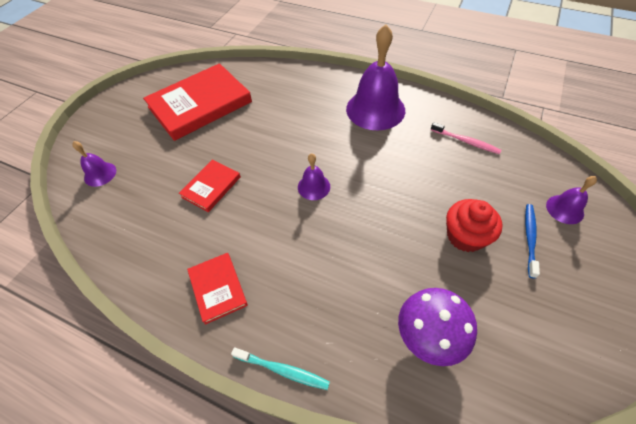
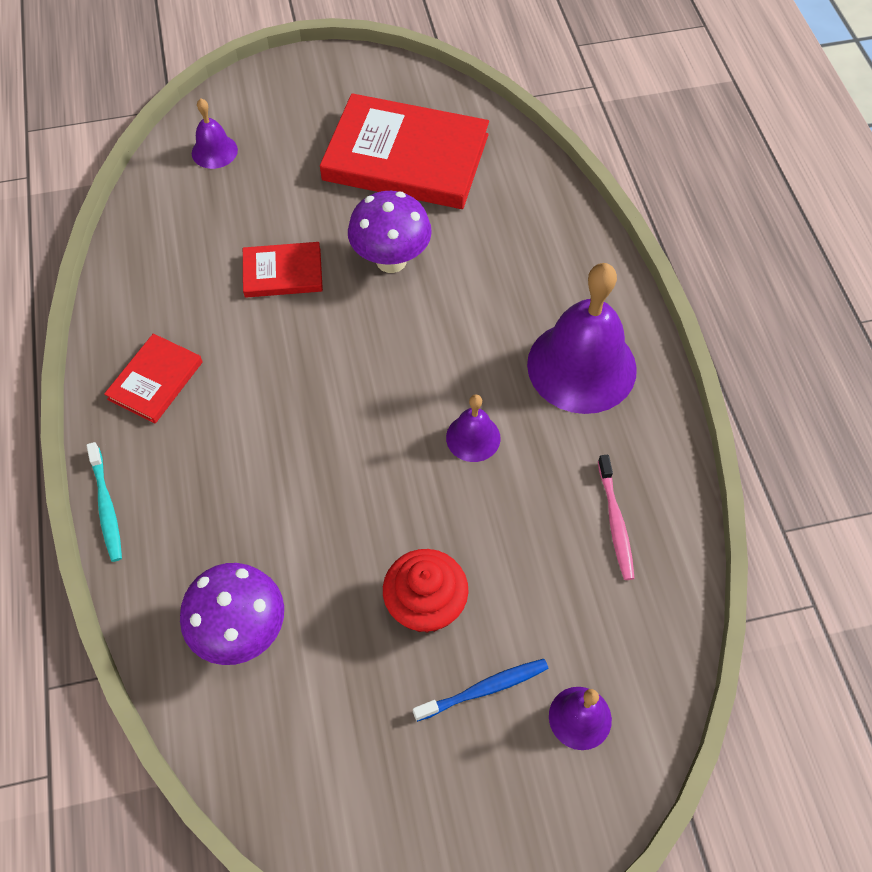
camera: 50 degrees right, 5 degrees up
purple bell [298,153,330,200] -> purple bell moved to [446,395,501,462]
none -> purple mushroom [348,191,432,273]

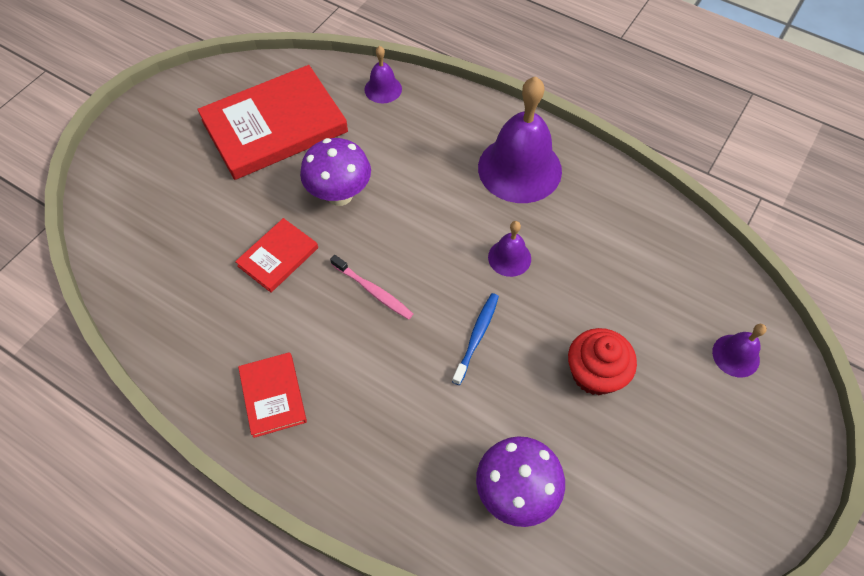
camera: 45 degrees left, 0 degrees up
turquoise toothbrush [86,442,122,562] -> none
purple bell [192,98,238,169] -> purple bell moved to [364,46,402,103]
blue toothbrush [413,659,549,722] -> blue toothbrush moved to [452,293,499,385]
pink toothbrush [598,455,635,580] -> pink toothbrush moved to [330,255,413,320]

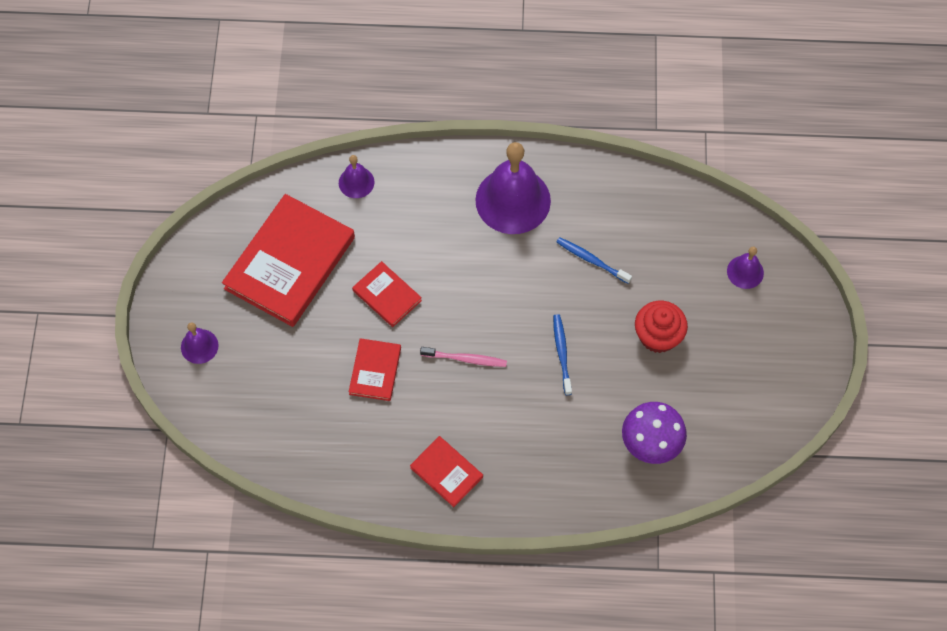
camera: 30 degrees left, 5 degrees up
purple mushroom [300,138,371,206] -> red book [352,261,422,327]
purple bell [488,221,531,277] -> purple bell moved to [181,322,218,364]
none -> blue toothbrush [557,237,632,284]

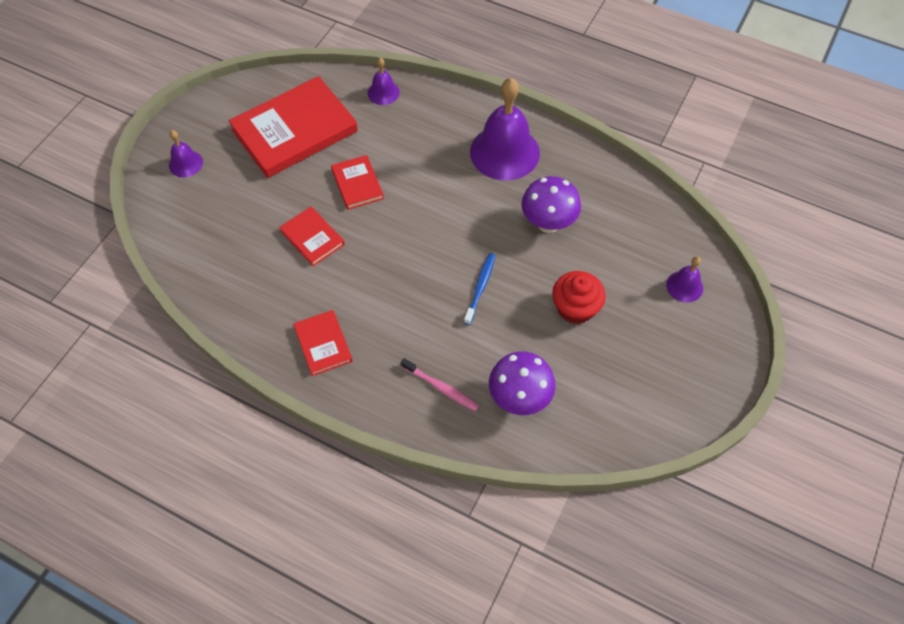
camera: 25 degrees right, 5 degrees down
red book [349,338,401,401] -> red book turned 75 degrees counterclockwise [279,206,345,266]
pink toothbrush [420,347,507,367] -> pink toothbrush moved to [401,358,479,411]
blue toothbrush [557,237,632,284] -> purple mushroom [521,176,581,233]

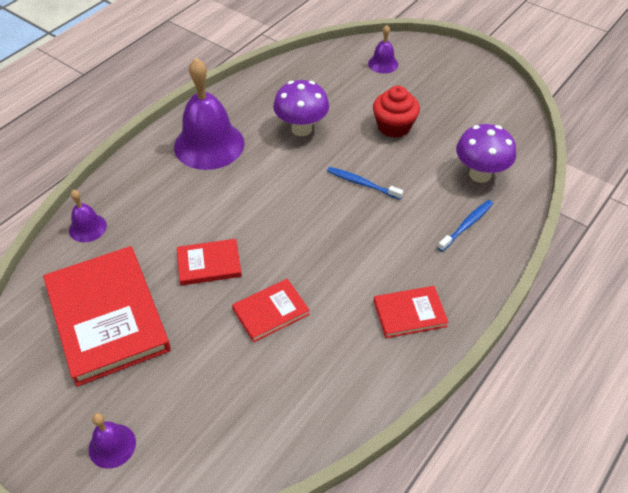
camera: 80 degrees left, 10 degrees down
pink toothbrush [401,358,479,411] -> blue toothbrush [437,200,493,252]

